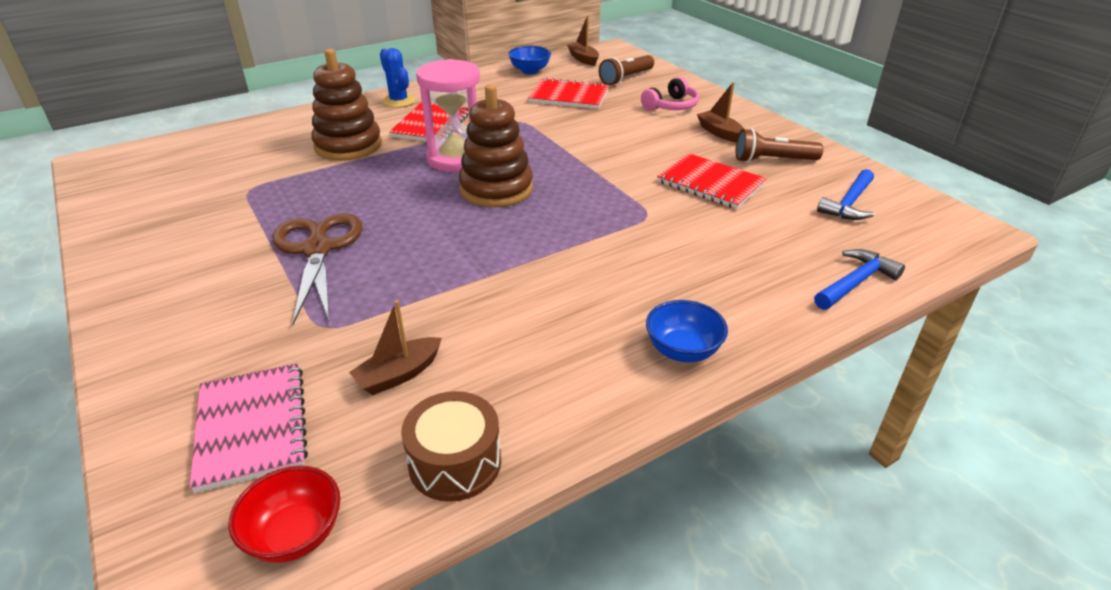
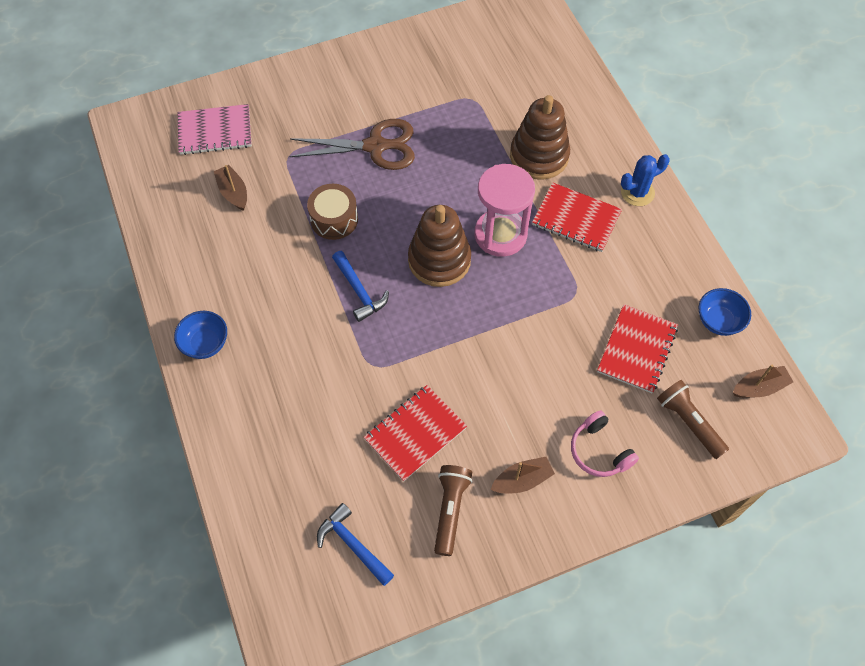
camera: 100 degrees right, 25 degrees up
red bowl [228,465,340,563] -> none
brown drum [401,391,501,502] -> brown drum moved to [307,184,358,240]
blue hammer [814,249,905,310] -> blue hammer moved to [332,251,389,322]

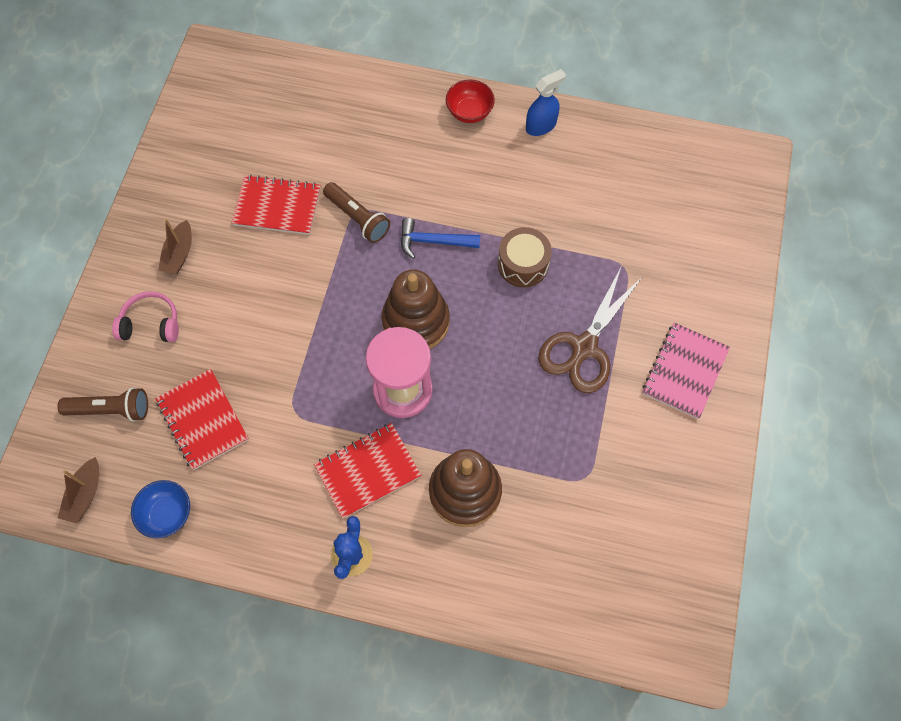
camera: 125 degrees right, 5 degrees up
blue bowl [174,311,227,359] -> red bowl [446,79,495,123]
pink notebook [178,104,252,155] -> pink notebook moved to [642,322,730,419]
brown boat [214,165,247,211] -> none
blue hammer [317,503,394,586] -> none
red notebook [364,385,467,482] -> red notebook turned 75 degrees counterclockwise [232,175,321,235]
brown flashlight [434,465,472,556] -> brown flashlight moved to [323,182,390,243]
none -> blue spray bottle [526,69,566,136]

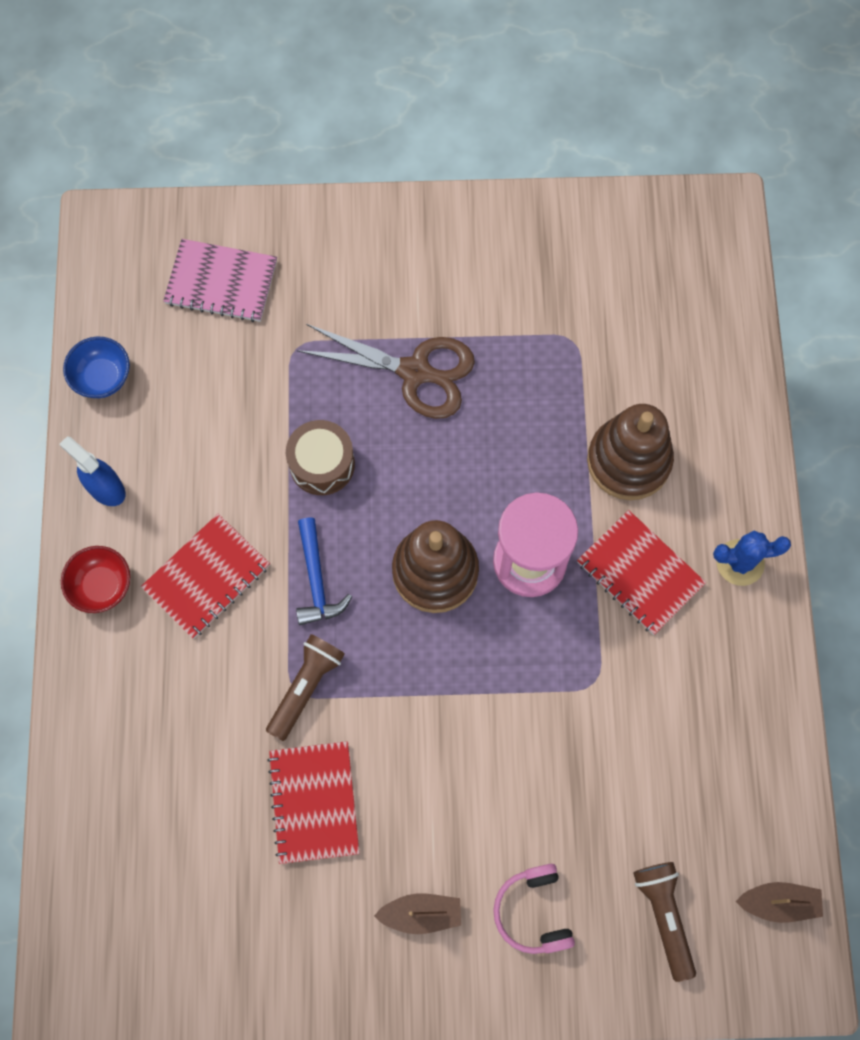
camera: 105 degrees left, 5 degrees up
blue bowl [131,480,190,538] -> blue bowl moved to [63,337,130,398]
red notebook [155,369,249,470] -> red notebook moved to [141,514,270,639]
pink notebook [642,322,730,419] -> pink notebook moved to [163,239,277,322]

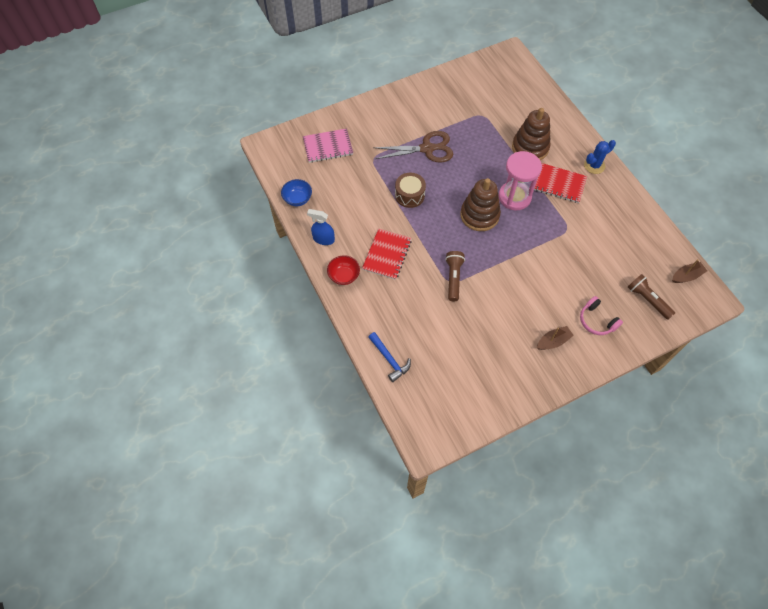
camera: 25 degrees left, 10 degrees down
red notebook [267,741,359,864] -> none
blue hammer [296,517,352,625] -> blue hammer moved to [368,332,411,382]

